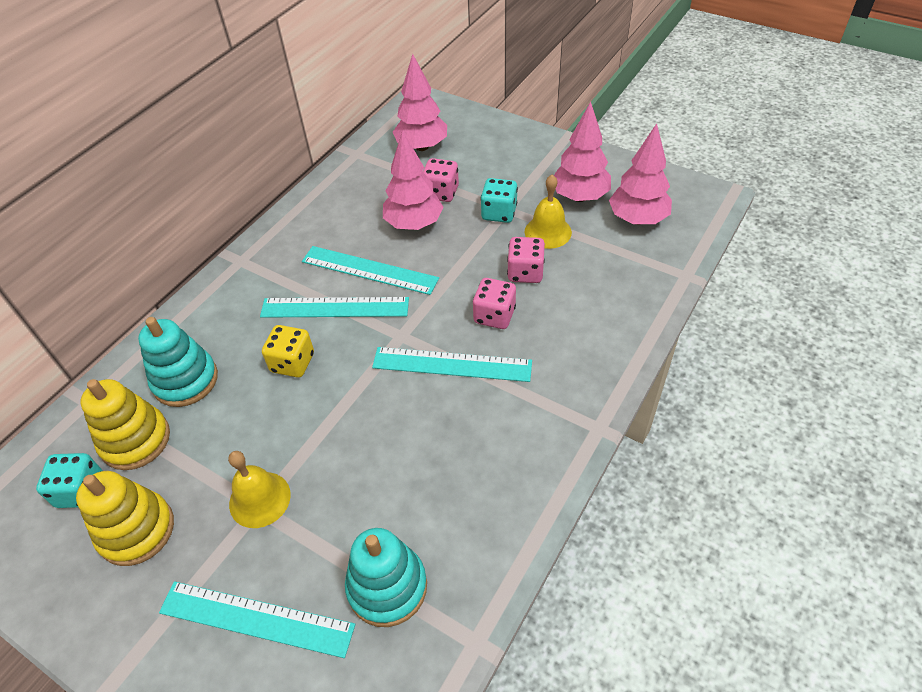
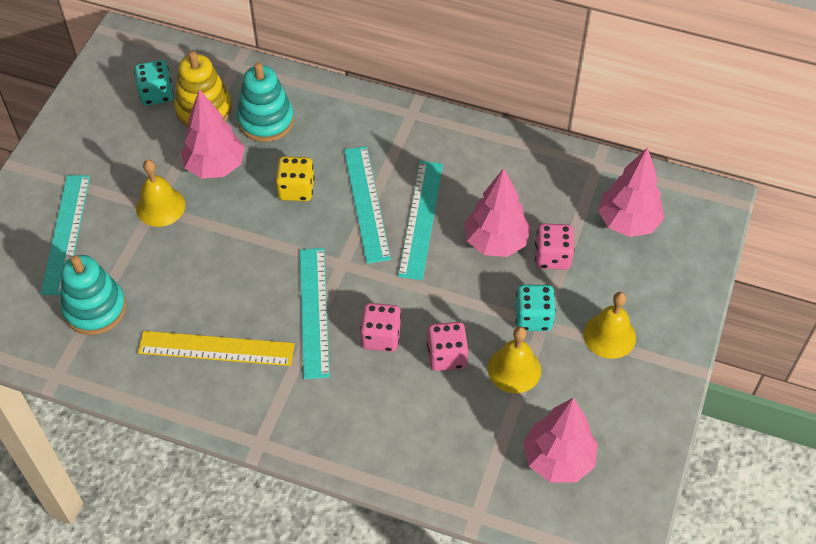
camera: 75 degrees right, 5 degrees up
yellow stacking toy [76,471,174,566] -> none
pink tree [554,101,611,202] -> pink tree moved to [181,89,245,178]
none -> yellow ruler [138,331,295,366]
none -> yellow bell [583,292,636,359]

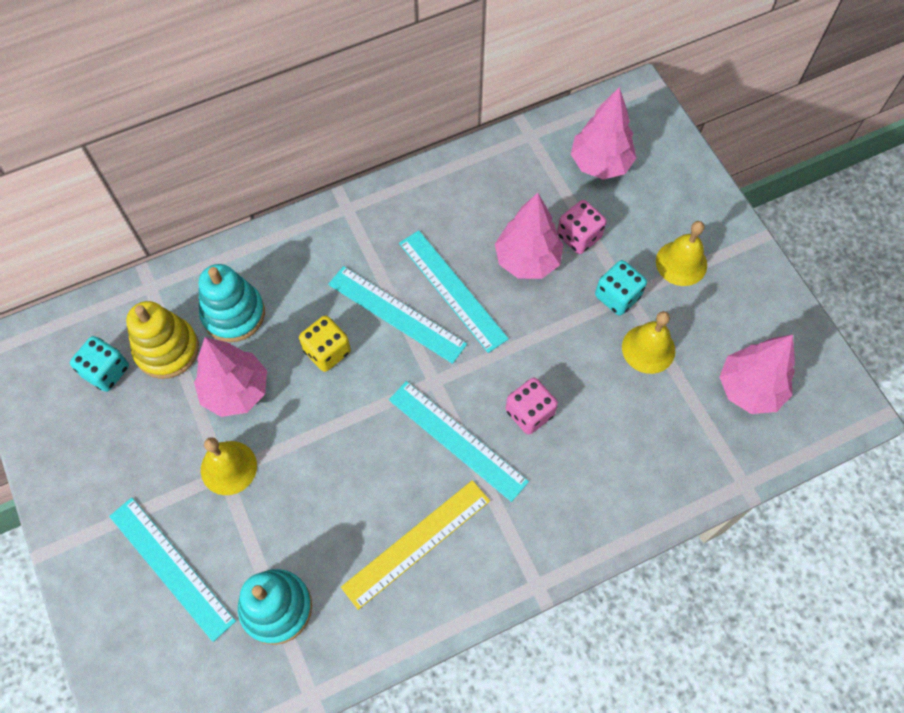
camera: 45 degrees left, 10 degrees up
pink dice [427,322,469,371] -> none

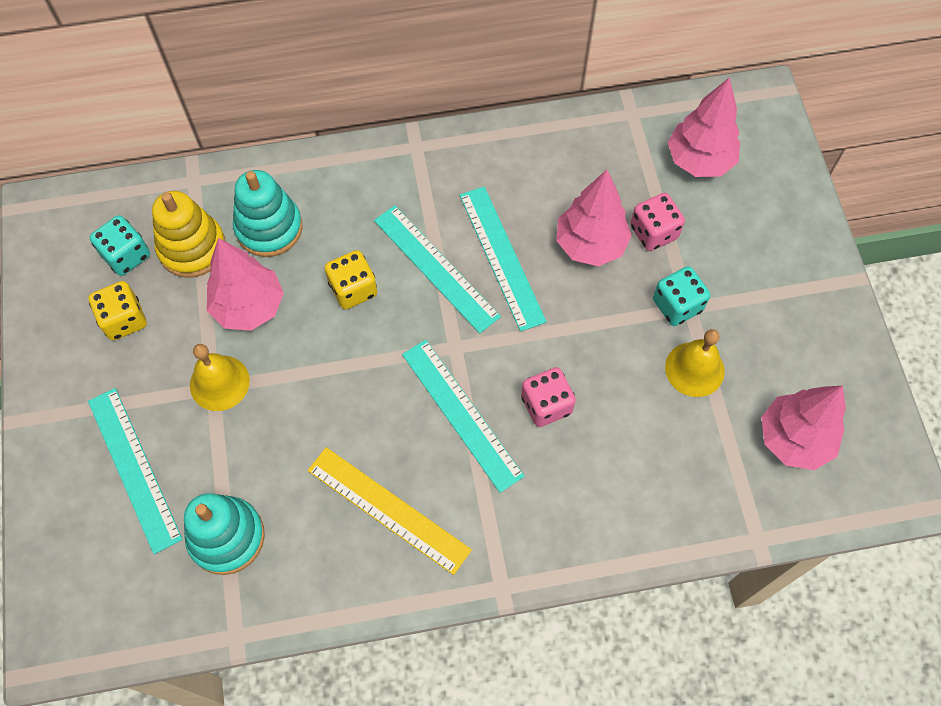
camera: 15 degrees right, 0 degrees up
yellow ruler [341,480,490,610] -> yellow ruler turned 60 degrees clockwise [307,447,472,575]
yellow bell [656,221,707,286] -> none
none -> yellow dice [88,281,147,340]

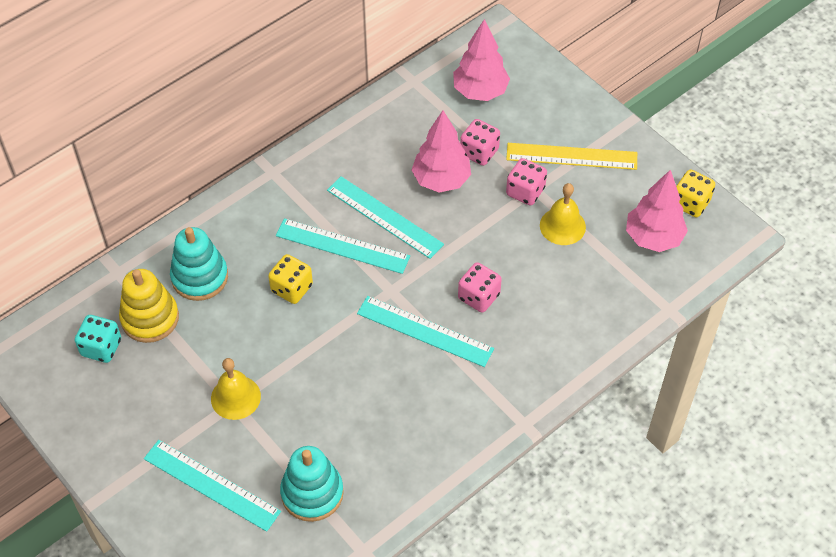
camera: 30 degrees left, 10 degrees down
yellow dice [88,281,147,340] -> yellow dice moved to [676,170,715,217]
pink tree [207,238,284,331] -> none
yellow ruler [307,447,472,575] -> yellow ruler moved to [506,143,637,170]
turquoise dice [653,266,710,326] -> pink dice [506,158,547,206]

